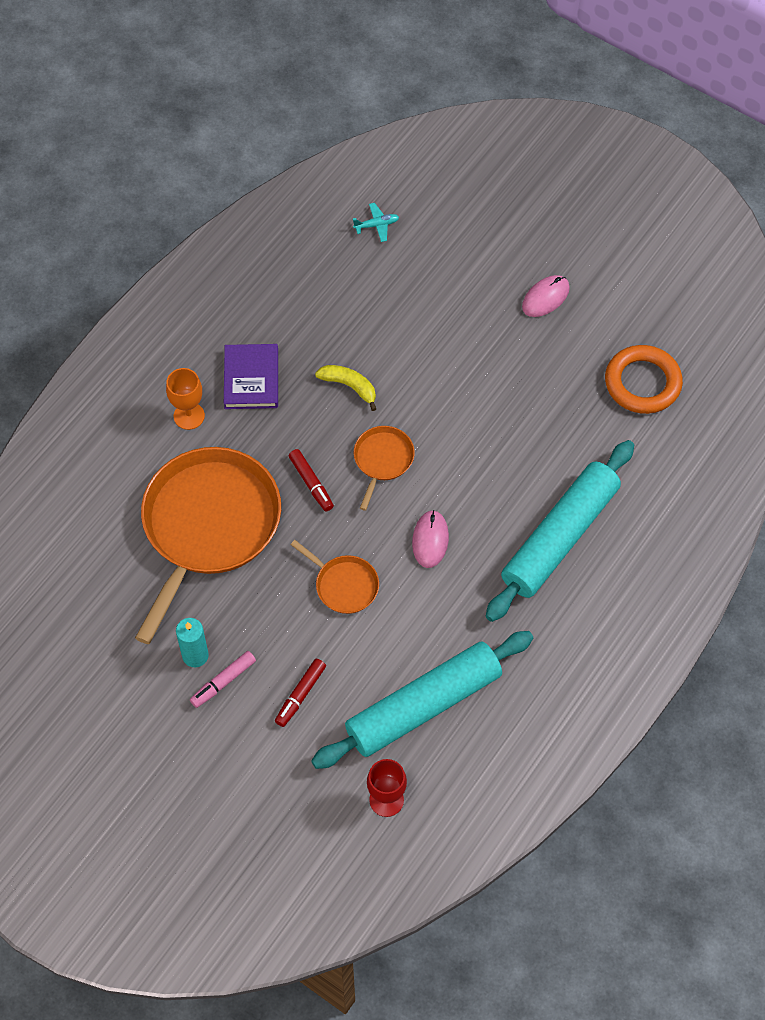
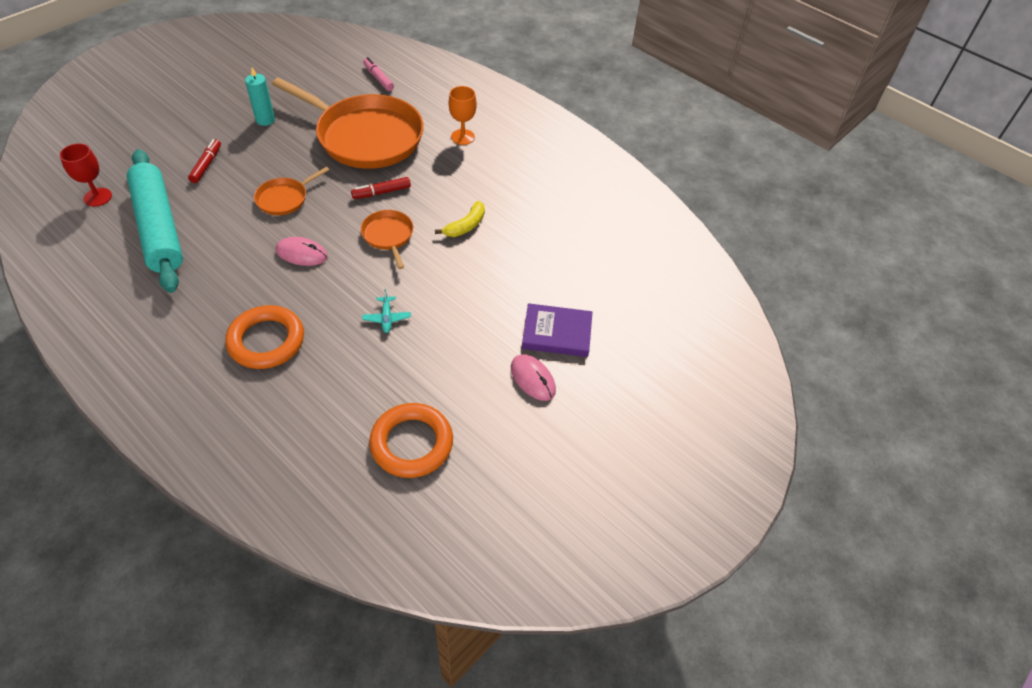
camera: 95 degrees right, 10 degrees down
pink marker [190,651,256,708] -> pink marker moved to [363,57,394,91]
purple book [224,344,278,409] -> purple book moved to [522,303,592,357]
red marker [275,659,326,727] -> red marker turned 60 degrees clockwise [188,139,221,183]
turquoise plane [353,203,399,242] -> turquoise plane moved to [362,289,411,333]
orange pan [354,426,415,511] -> orange pan turned 135 degrees counterclockwise [361,210,413,269]
turquoise rolling pin [486,440,634,622] -> orange ring [225,305,304,369]

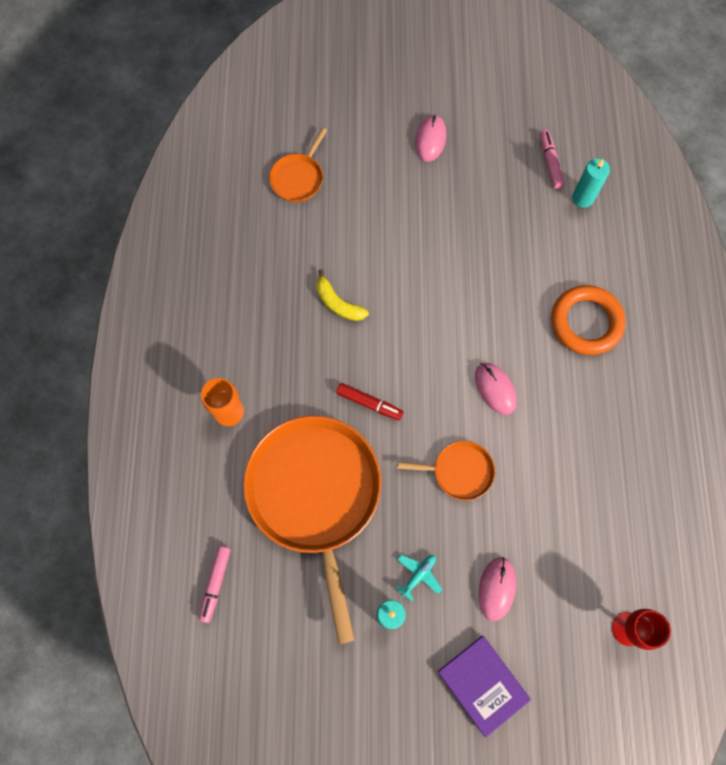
camera: 130 degrees left, 20 degrees up
turquoise rolling pin [127,149,183,293] -> none
red marker [188,139,221,183] -> pink mouse [478,557,516,621]
orange pan [361,210,413,269] -> orange pan moved to [269,127,327,202]
turquoise plane [362,289,411,333] -> turquoise plane moved to [395,555,442,602]
orange ring [369,403,453,478] -> pink marker [540,130,565,189]
yellow banana [435,201,485,237] -> yellow banana turned 135 degrees counterclockwise [317,269,369,321]
purple book [522,303,592,357] -> purple book moved to [438,636,531,737]
none -> turquoise candle [572,158,610,208]

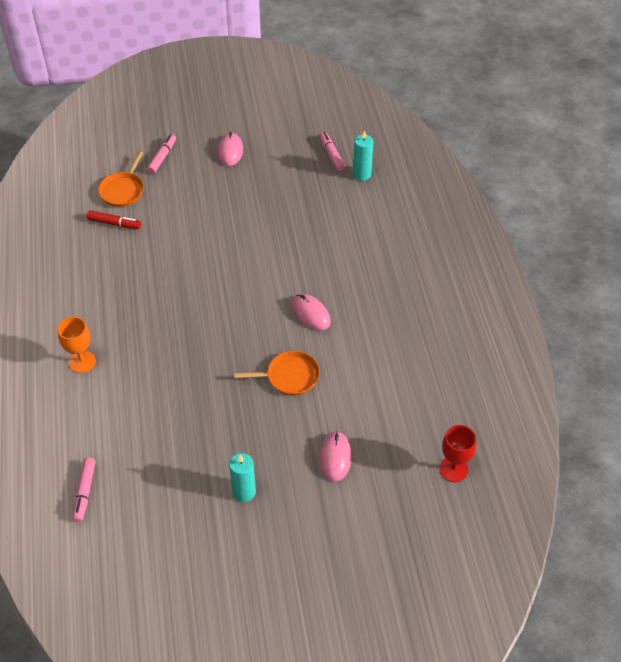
camera: 10 degrees left, 20 degrees down
orange pan [243,416,382,644] -> none
yellow banana [317,269,369,321] -> none
red marker [336,383,404,421] -> red marker moved to [86,210,141,229]
turquoise plane [395,555,442,602] -> none
purple book [438,636,531,737] -> none
orange ring [551,285,626,355] -> none
none -> pink marker [147,134,176,174]

